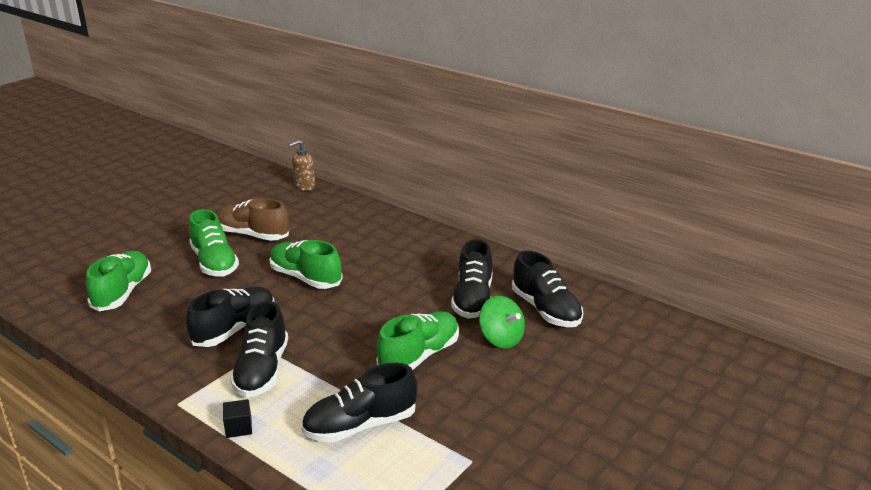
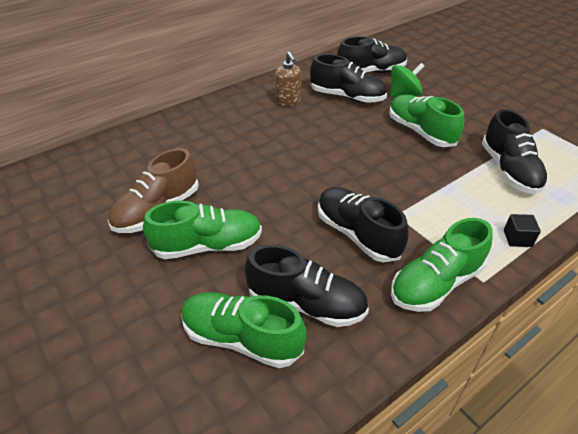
camera: 75 degrees left, 15 degrees up
black shoe [230,301,288,398] -> black shoe moved to [245,245,369,327]
green shoe [269,240,343,289] -> green shoe moved to [391,218,493,312]
brown soap dispenser [289,140,315,191] -> brown soap dispenser moved to [275,52,301,106]

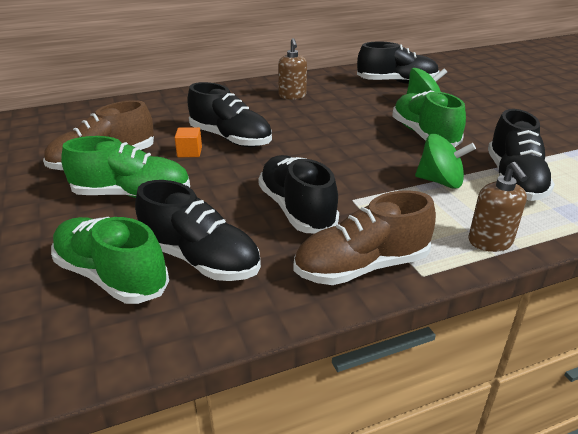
camera: 15 degrees right, 10 degrees down
black shoe [310,54,387,103] -> black shoe moved to [187,82,272,147]
green shoe [391,218,493,312] -> brown shoe [294,190,436,285]
black cube [504,214,541,247] -> brown soap dispenser [469,162,528,252]
none -> orange cube [175,127,202,157]
none -> green spinning top [415,134,476,189]

